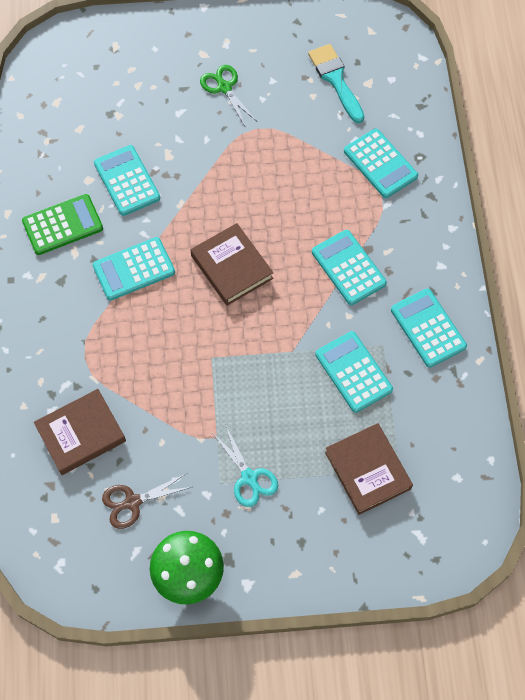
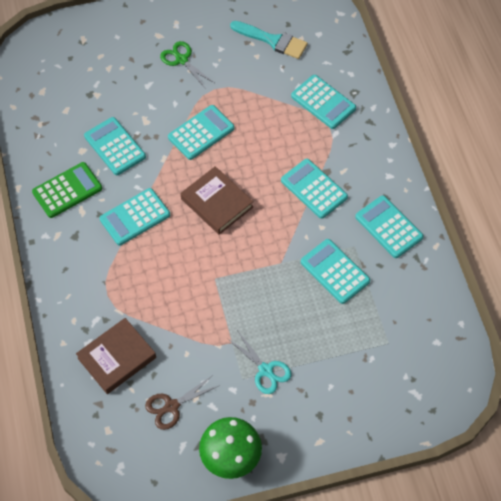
camera: 10 degrees left, 5 degrees down
turquoise brush [308,44,364,123] -> turquoise brush turned 150 degrees clockwise [230,21,308,59]
brown book [325,423,413,515] -> none
none -> turquoise calculator [168,105,235,160]

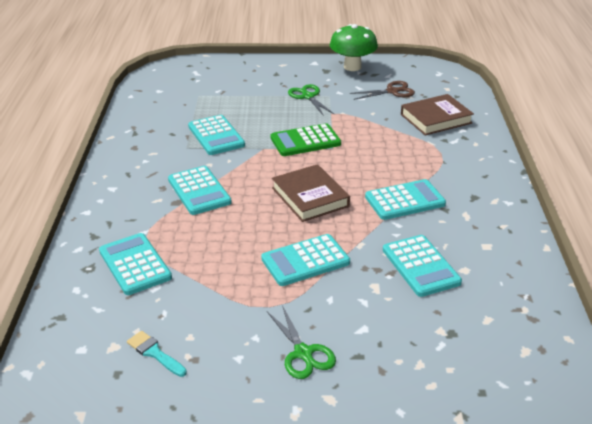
camera: 165 degrees left, 25 degrees down
green calculator [32,162,102,218] -> green calculator moved to [271,123,341,156]
turquoise scissors [228,330,291,394] -> green scissors [288,84,334,116]
turquoise brush [230,21,308,59] -> turquoise brush [127,331,187,377], size x0.59
turquoise calculator [355,195,423,258] -> none

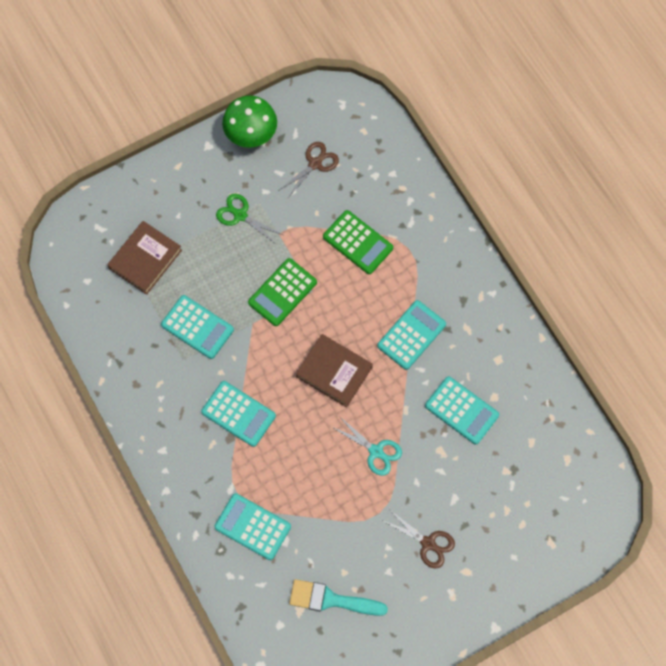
camera: 30 degrees left, 35 degrees up
turquoise brush [127,331,187,377] -> turquoise brush [289,579,388,616], size x1.68
turquoise calculator [261,234,350,286] -> turquoise scissors [332,416,402,476]
green scissors [267,305,336,379] -> brown scissors [382,509,455,568]
brown book [401,94,474,135] -> brown book moved to [107,221,182,295]
none -> green calculator [323,210,393,274]

